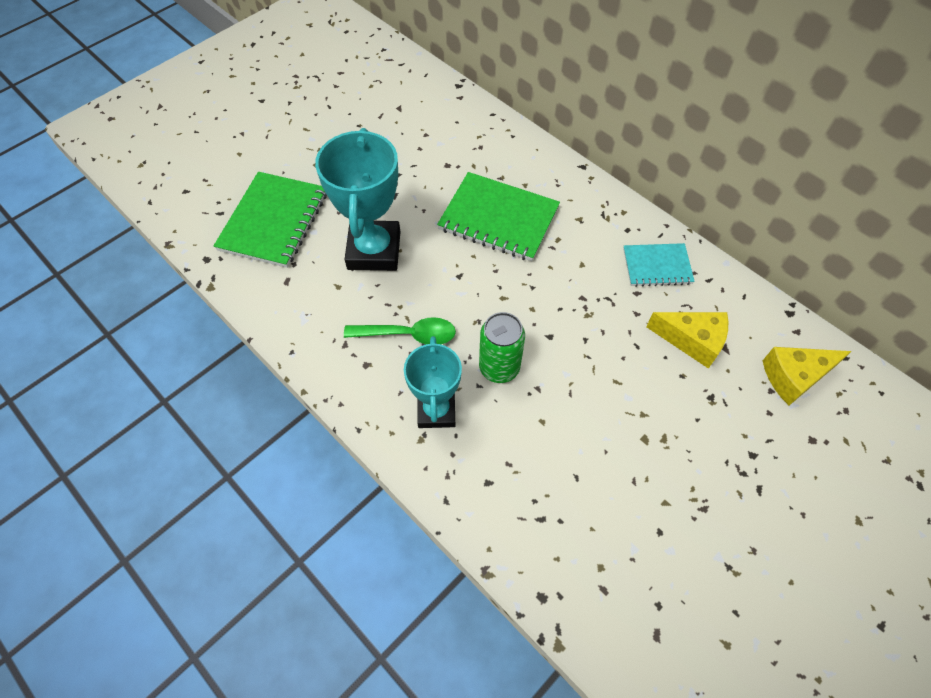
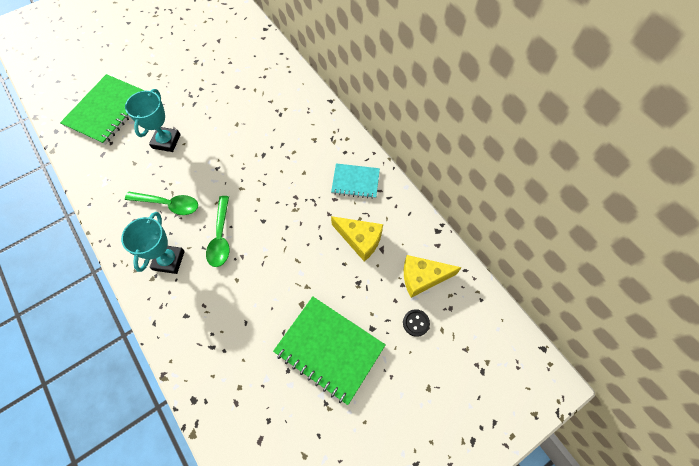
camera: 10 degrees right, 5 degrees up
turquoise trophy [315,128,400,271] -> turquoise trophy [125,89,181,152], size x0.65
green notebook [437,172,560,261] -> green notebook moved to [273,297,385,405]
green can [479,312,525,383] -> green spoon [206,196,230,267]
none -> black button [403,309,430,337]

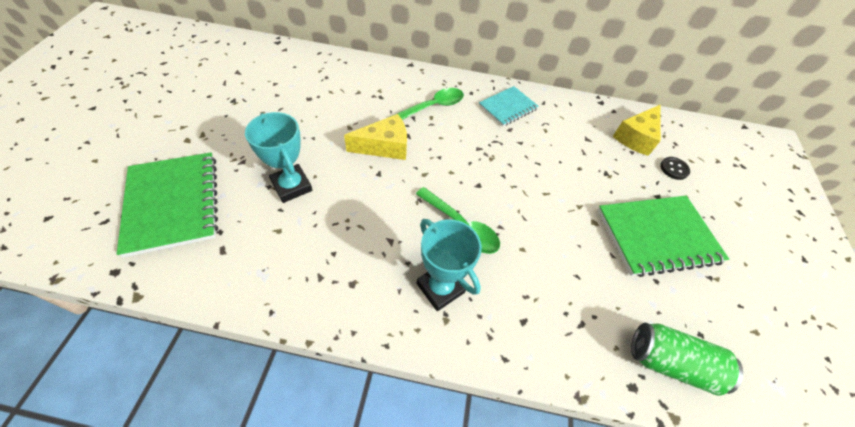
camera: 50 degrees left, 10 degrees down
green spoon [125,192,198,215] -> green spoon moved to [390,88,464,120]
yellow cheese [331,216,383,262] -> yellow cheese moved to [344,114,407,160]
none -> green can [631,323,743,396]

